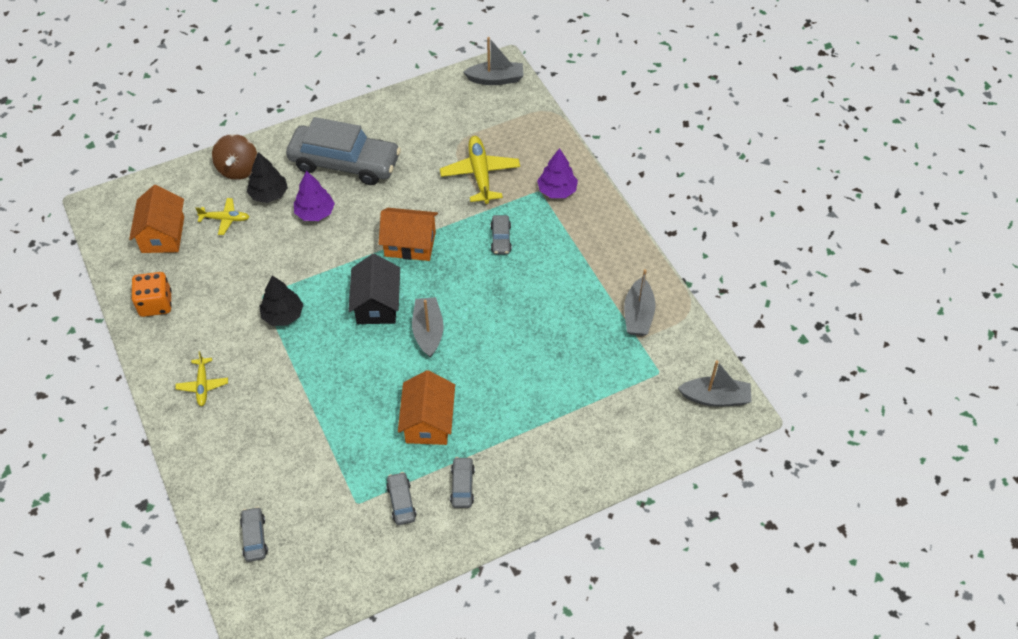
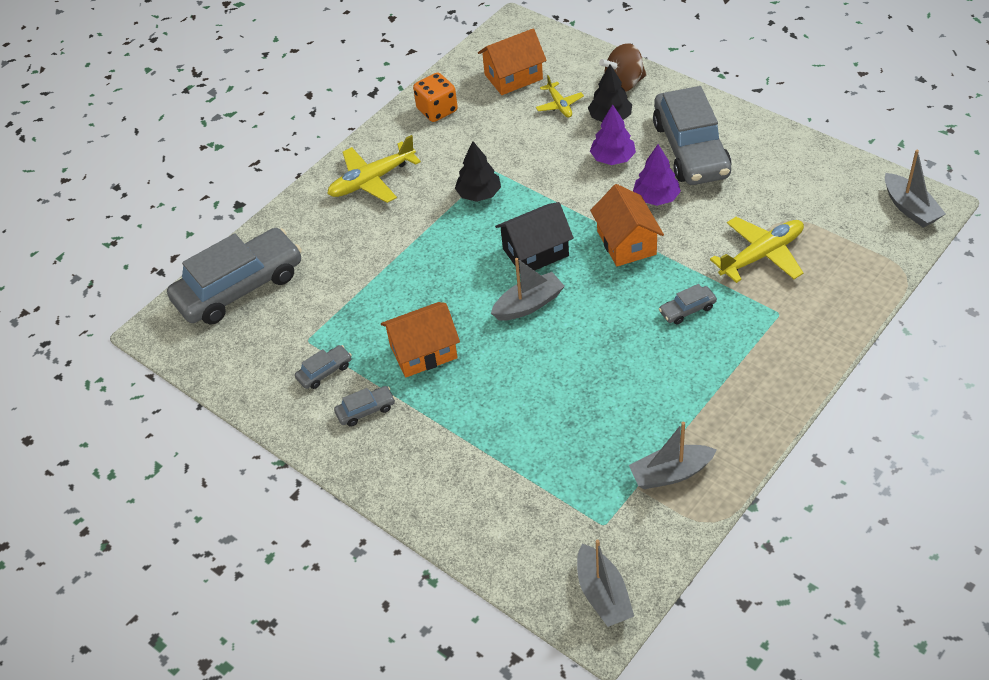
camera: 70 degrees right, 5 degrees down
yellow plane [175,351,228,406] -> yellow plane [327,135,421,203], size x1.75
grey car [240,507,268,562] -> grey car [167,228,302,325], size x2.44
purple tree [537,148,578,198] -> purple tree moved to [633,144,681,206]

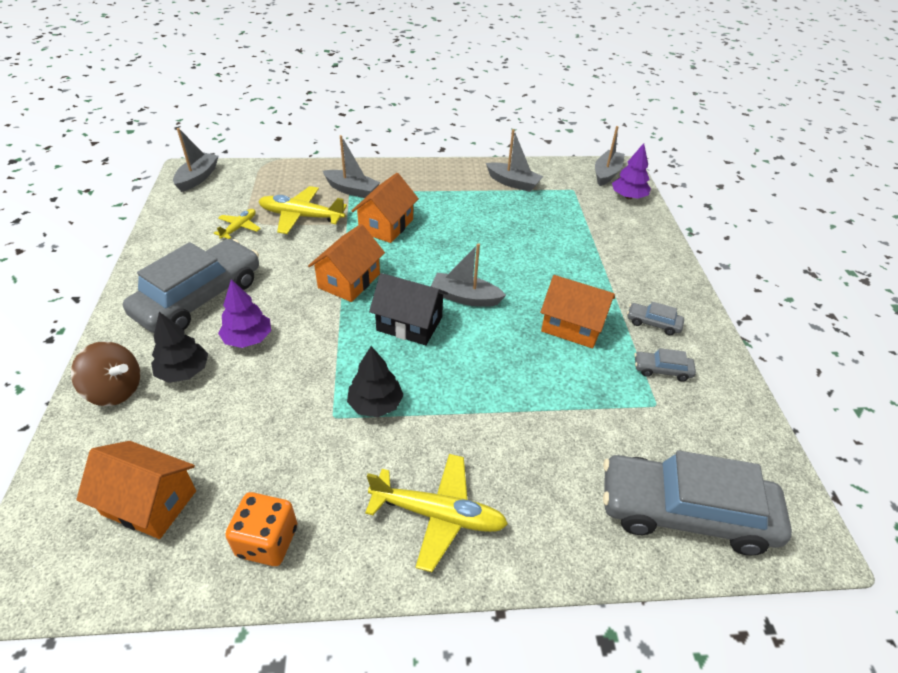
camera: 140 degrees left, 5 degrees down
yellow plane [536,75,584,118] -> yellow plane moved to [213,209,261,239]
purple tree [633,144,681,206] -> purple tree moved to [612,143,651,199]
grey car [659,284,717,324] -> orange house [352,173,419,243]
none -> grey boat [323,135,380,198]

